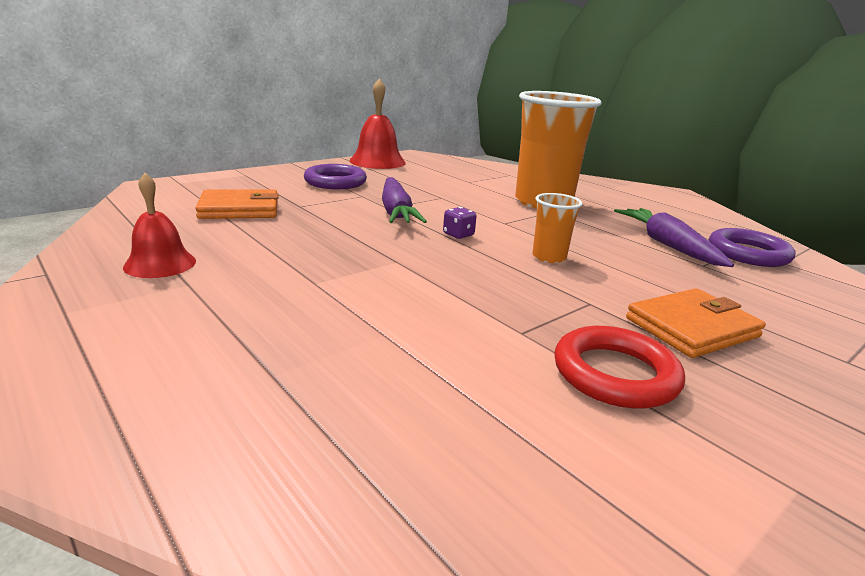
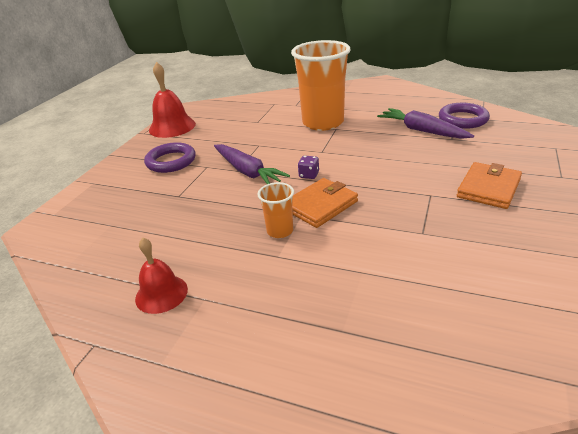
camera: 25 degrees left, 10 degrees up
orange wallet [195,189,279,219] -> orange wallet moved to [292,178,358,228]
orange cup [532,193,583,263] -> orange cup moved to [257,182,294,238]
red ring [554,326,685,409] -> none

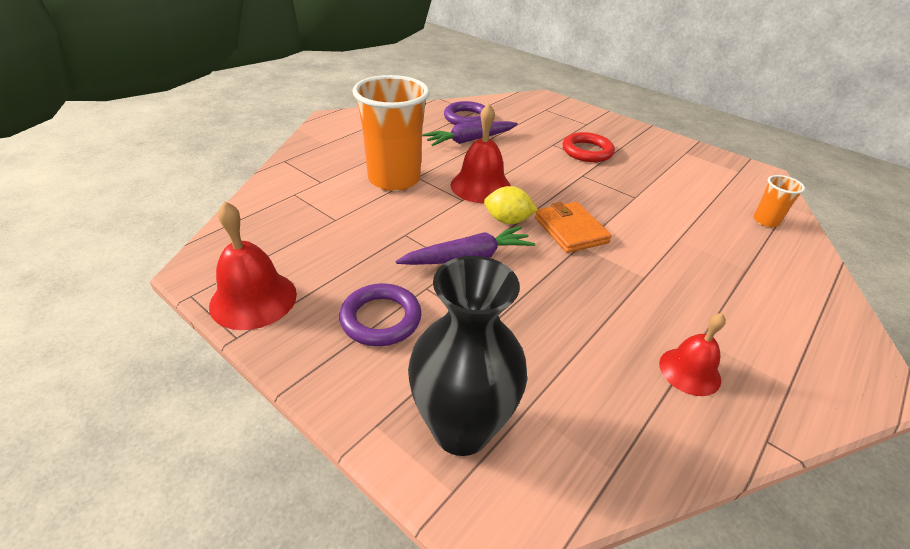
camera: 75 degrees left, 5 degrees up
orange cup [257,182,294,238] -> orange cup moved to [754,175,805,227]
purple dice [298,156,319,179] -> yellow lemon [484,186,538,224]
orange wallet [457,162,522,209] -> red ring [563,132,615,162]
none -> black vase [408,256,527,456]
none -> red bell [451,103,511,203]

